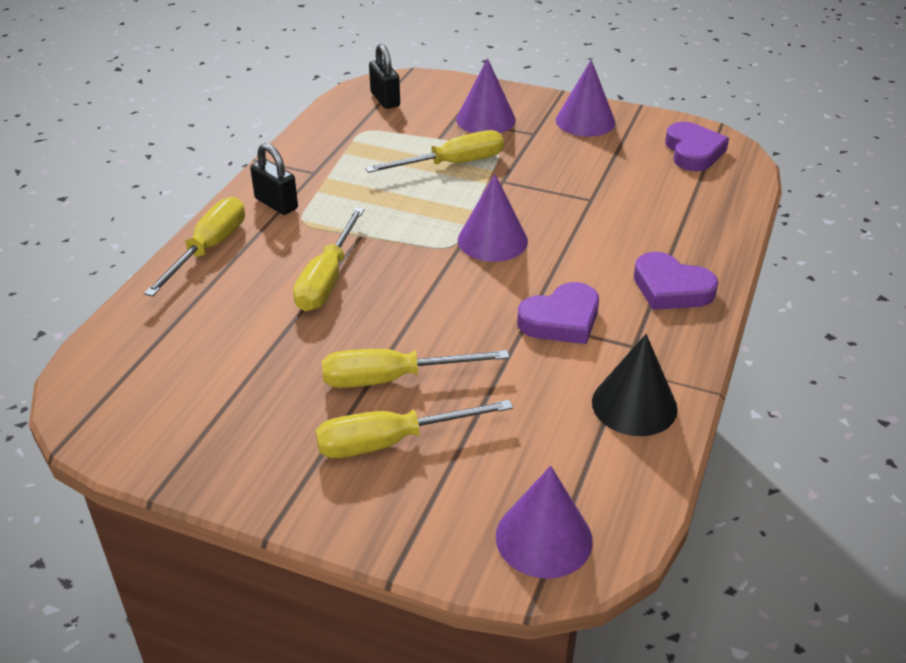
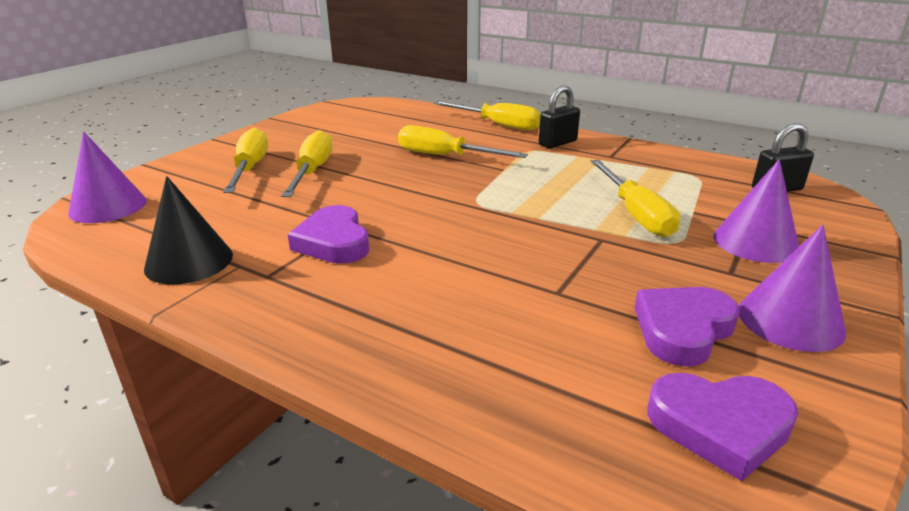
camera: 100 degrees right, 10 degrees down
purple cone [458,174,528,262] -> none
purple heart [634,252,718,310] -> purple heart moved to [635,287,740,367]

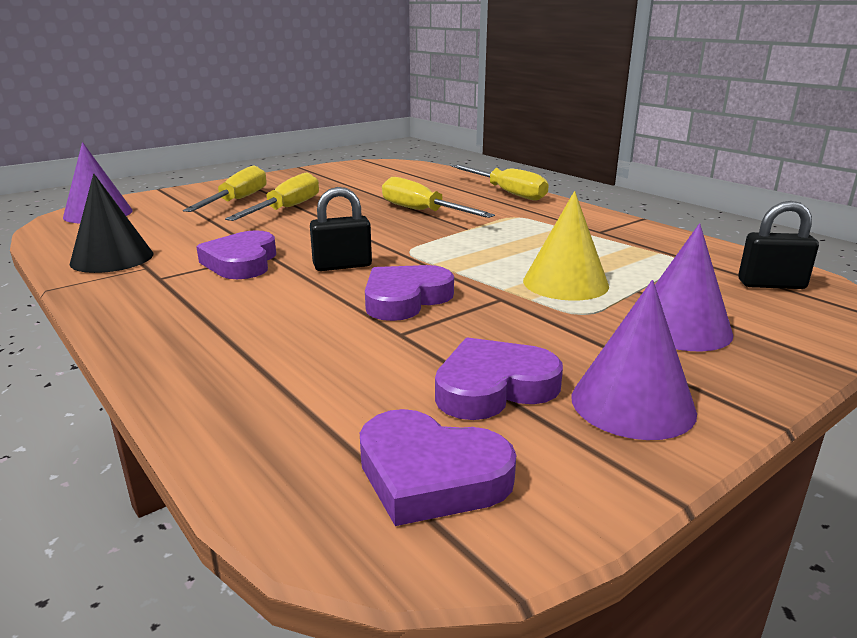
camera: 20 degrees right, 5 degrees down
black padlock [539,86,580,148] -> black padlock moved to [310,187,372,271]
yellow screwdriver [590,160,680,237] -> yellow cone [523,191,609,301]
none -> purple heart [365,265,454,321]

